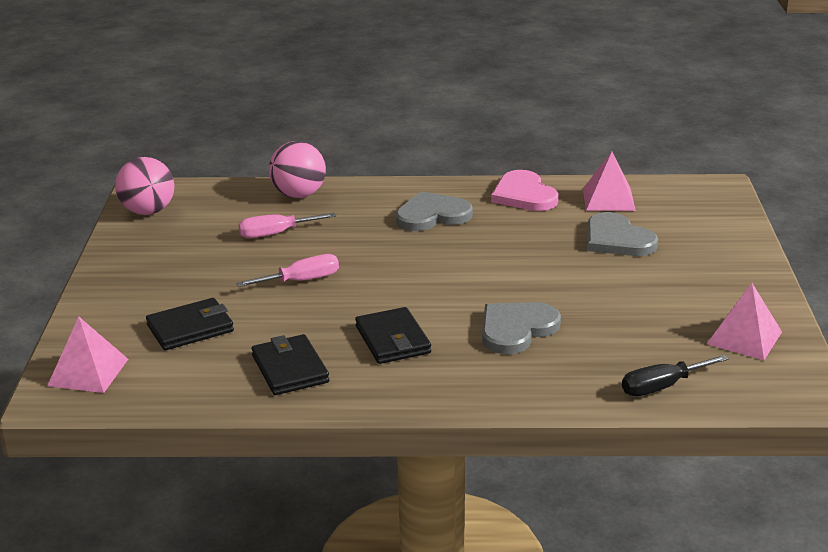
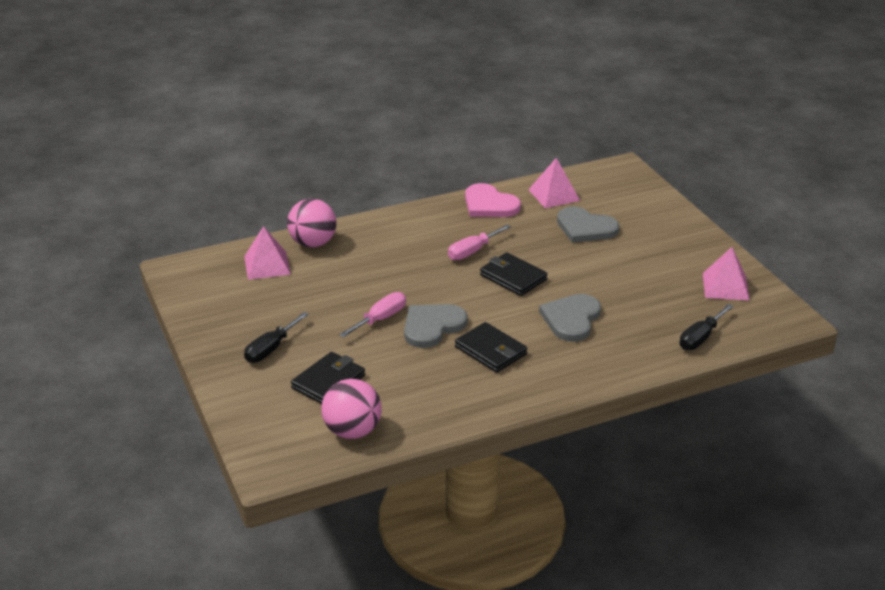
camera: 25 degrees left, 5 degrees up
pink pyramid [47,317,128,393] -> pink pyramid moved to [244,226,291,280]
pink ball [115,157,174,215] -> pink ball moved to [321,379,382,439]
pink screwdriver [238,213,336,238] -> pink screwdriver moved to [448,224,511,260]
black wallet [251,334,329,395] -> black wallet moved to [480,252,548,296]
grey heart [396,191,473,231] -> grey heart moved to [404,304,468,348]
none -> black screwdriver [244,312,309,363]

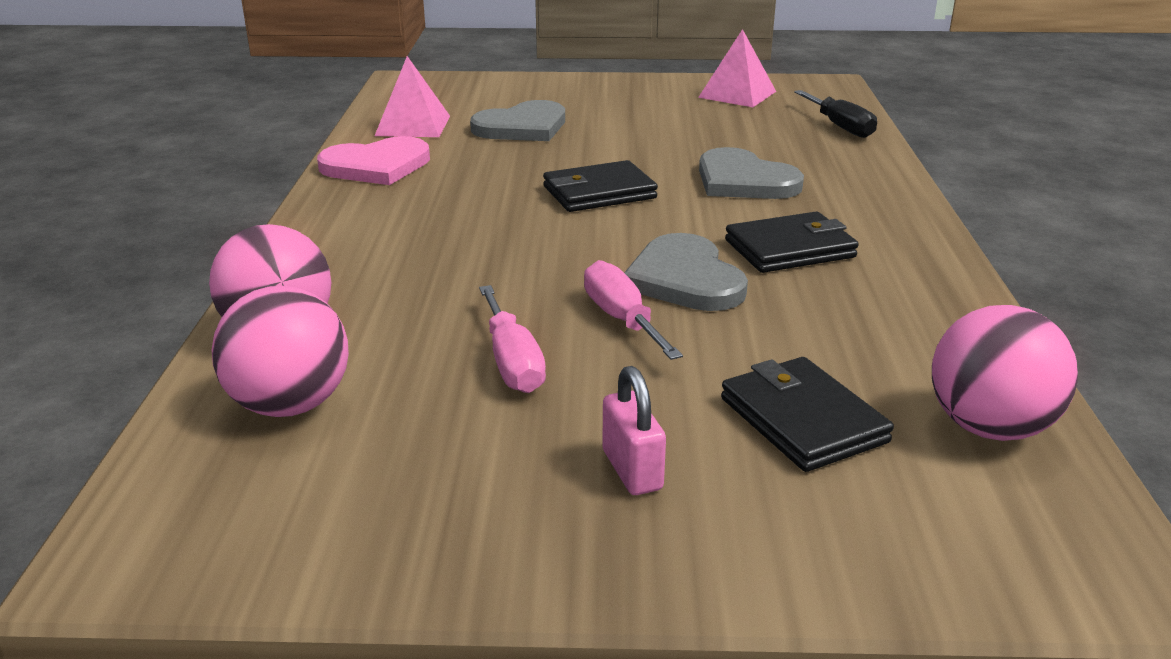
camera: 65 degrees left, 5 degrees down
pink pyramid [244,226,291,280] -> pink ball [212,286,349,417]
black screwdriver [244,312,309,363] -> pink padlock [602,366,666,495]
pink screwdriver [448,224,511,260] -> pink screwdriver moved to [479,285,546,393]

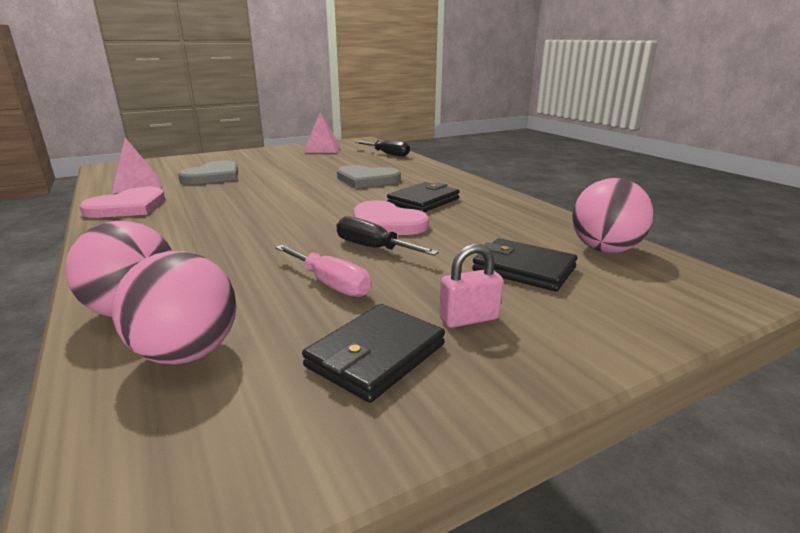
camera: 30 degrees left, 5 degrees down
black wallet [543,160,658,212] -> black wallet moved to [302,304,445,403]
pink screwdriver [584,260,683,360] -> black screwdriver [336,216,439,256]
pink padlock [602,366,666,495] -> pink padlock turned 60 degrees counterclockwise [439,244,503,328]
grey heart [624,233,748,311] -> pink heart [354,201,429,235]

